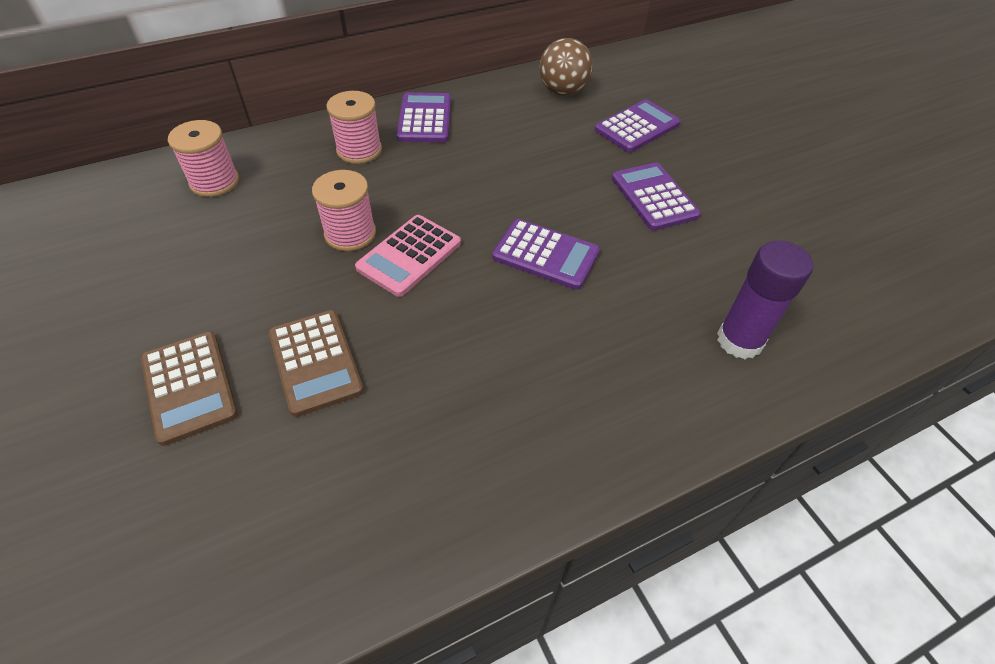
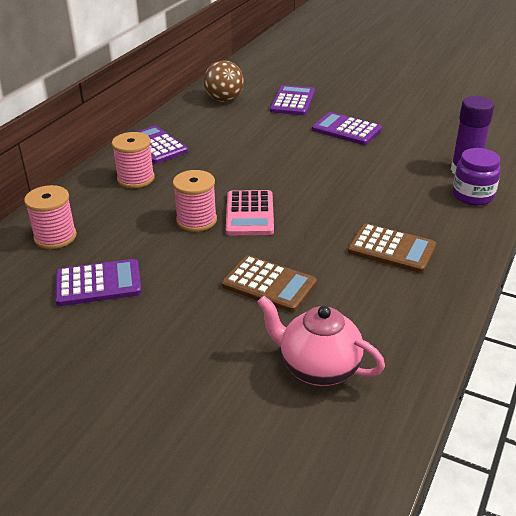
camera: 35 degrees left, 15 degrees down
brown calculator [141,331,238,446] -> brown calculator moved to [348,223,436,273]
purple calculator [492,219,600,290] -> purple calculator moved to [55,259,142,306]
none -> pink teapot [257,296,385,386]
none -> purple jar [453,148,501,206]

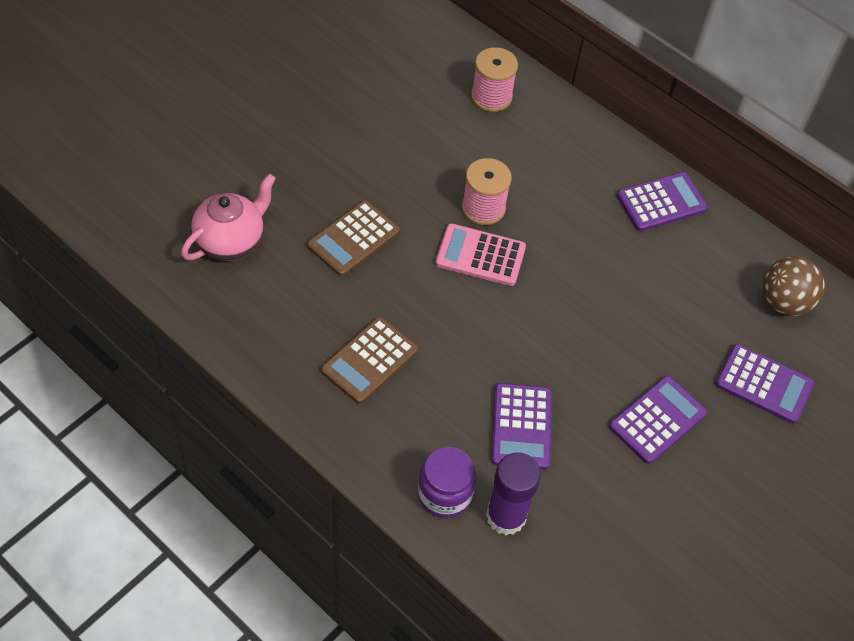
camera: 100 degrees right, 20 degrees up
purple calculator [55,259,142,306] -> purple calculator moved to [491,383,552,470]
pink spool [112,132,155,188] -> none

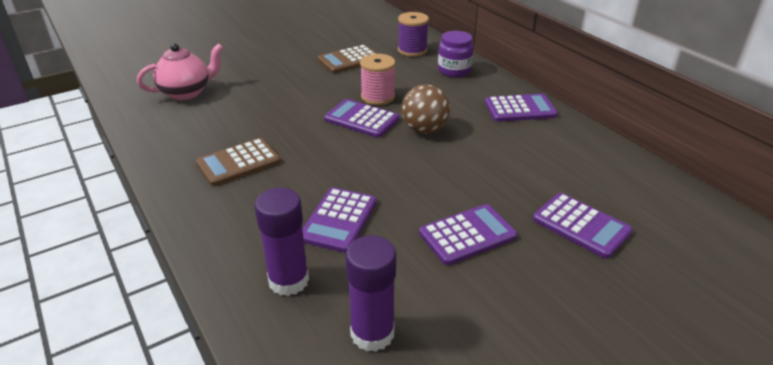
camera: 20 degrees right, 20 degrees down
brown calculator [307,200,400,277] -> brown calculator moved to [318,45,377,73]
purple jar [418,447,476,518] -> purple jar moved to [438,31,474,77]
pink calculator [435,223,526,286] -> purple calculator [324,99,399,138]
pink spool [471,47,518,112] -> purple spool [398,12,429,57]
brown ball [763,257,825,316] -> brown ball moved to [401,84,450,134]
none -> purple glue stick [345,235,396,352]

